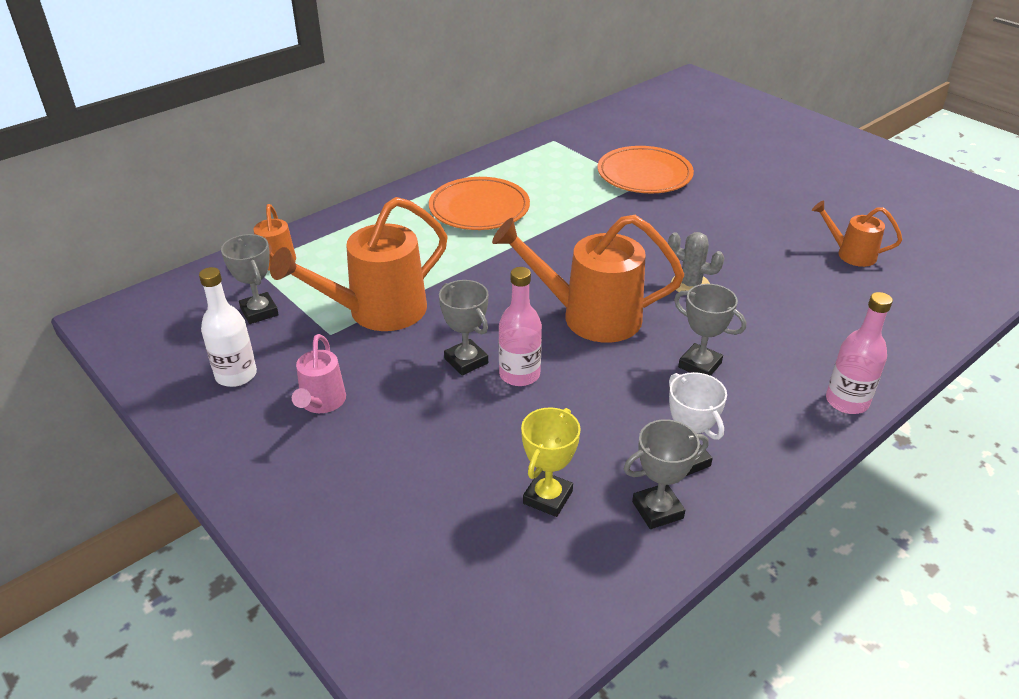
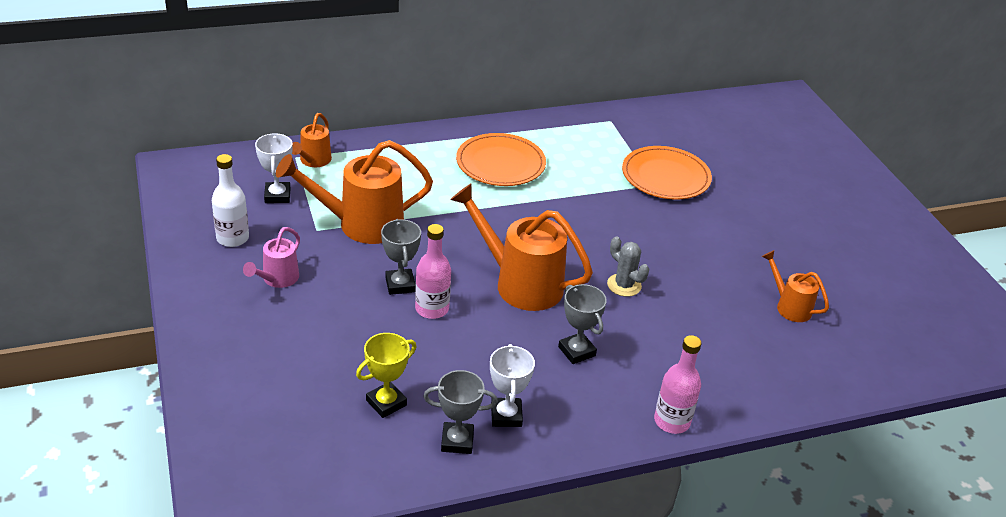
camera: 20 degrees right, 0 degrees up
grey trophy [221,234,279,324] -> white trophy [255,133,293,203]

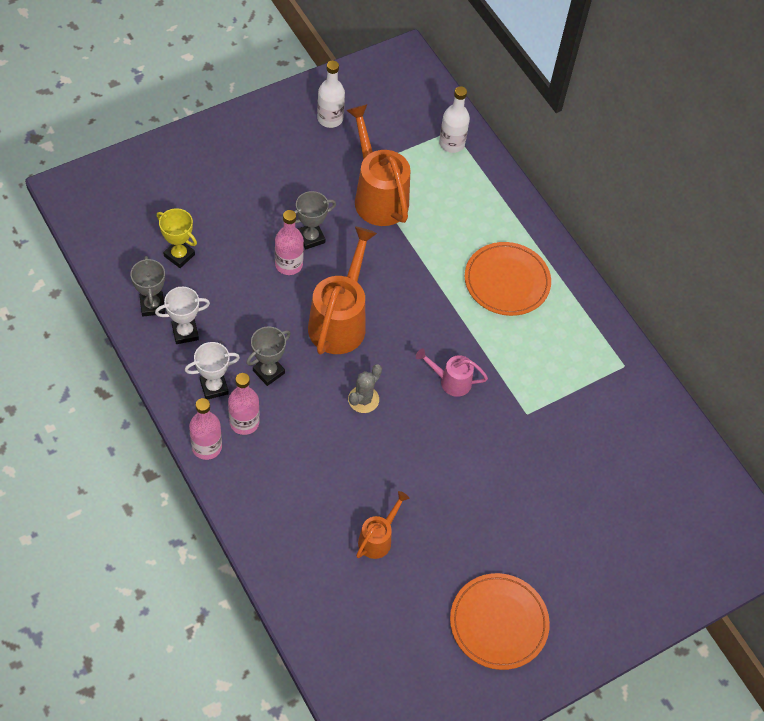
camera: 75 degrees right, 20 degrees up
pink watering can [243,227,300,288] -> pink watering can moved to [416,348,488,397]
white trophy [255,133,293,203] -> white trophy moved to [185,342,240,400]
orange watering can [292,113,332,167] -> white bottle [439,86,470,153]
orange plate [622,146,712,200] -> orange plate moved to [450,573,550,670]
none -> pink bottle [228,373,260,435]

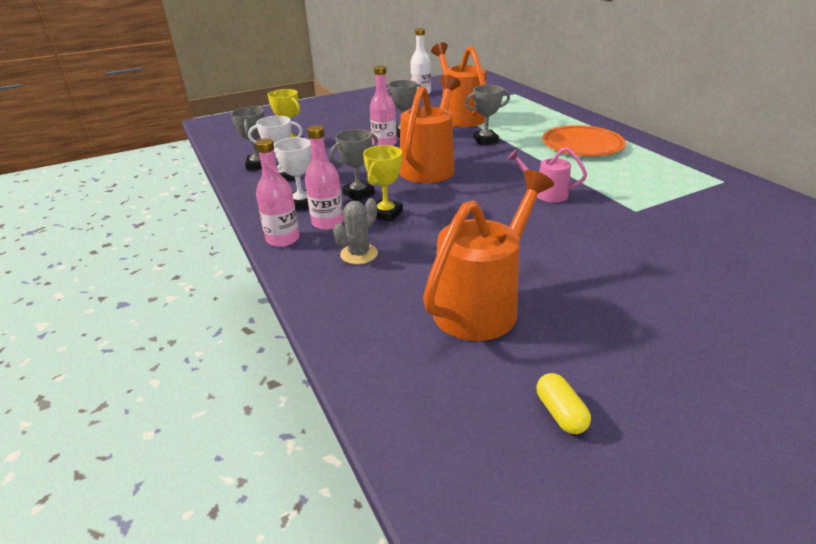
camera: 10 degrees right, 25 degrees down
grey cactus [348,364,382,413] -> grey cactus moved to [333,198,378,264]
orange watering can [356,491,409,559] -> orange watering can [423,170,554,341], size x1.89
white bottle [439,86,470,153] -> none
orange plate [450,573,550,670] -> none
none -> yellow trophy [363,145,403,222]
none -> grey trophy [465,85,510,145]
none -> yellow capsule [536,373,591,434]

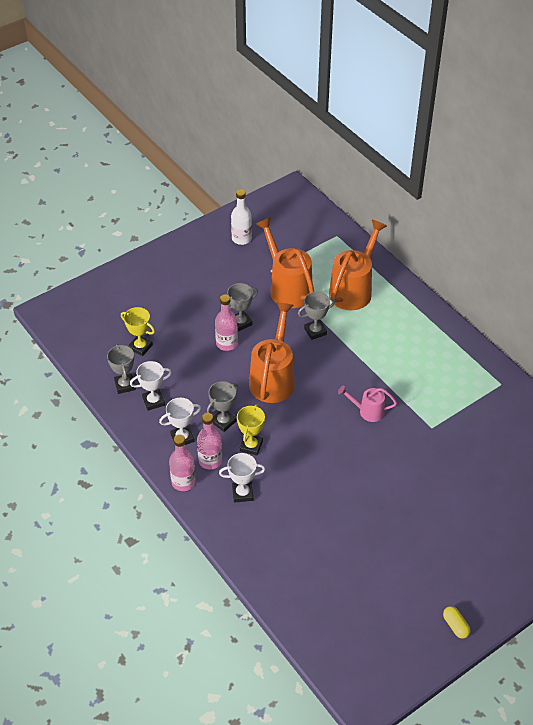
camera: 10 degrees left, 15 degrees up
grey cactus [333,198,378,264] -> white trophy [219,453,265,503]
orange watering can [423,170,554,341] -> orange watering can moved to [329,220,387,310]
yellow capsule [536,373,591,434] -> yellow capsule moved to [443,606,471,639]
orange plate [542,125,626,156] -> none

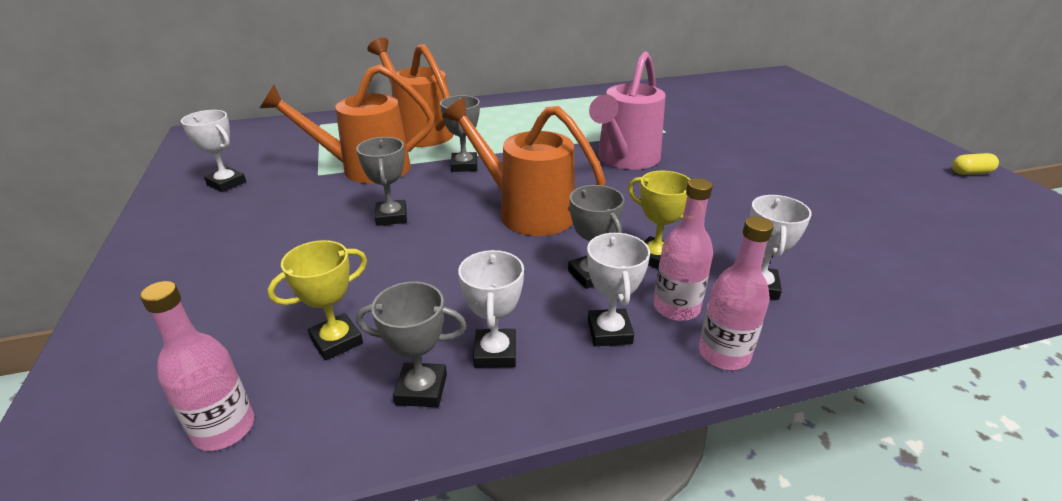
camera: 70 degrees left, 15 degrees down
pink bottle [215,294,238,351] -> pink bottle moved to [140,281,254,451]
white bottle [231,189,252,245] -> white trophy [181,110,246,192]
pink watering can [338,386,397,422] -> pink watering can [589,51,666,170], size x1.89

